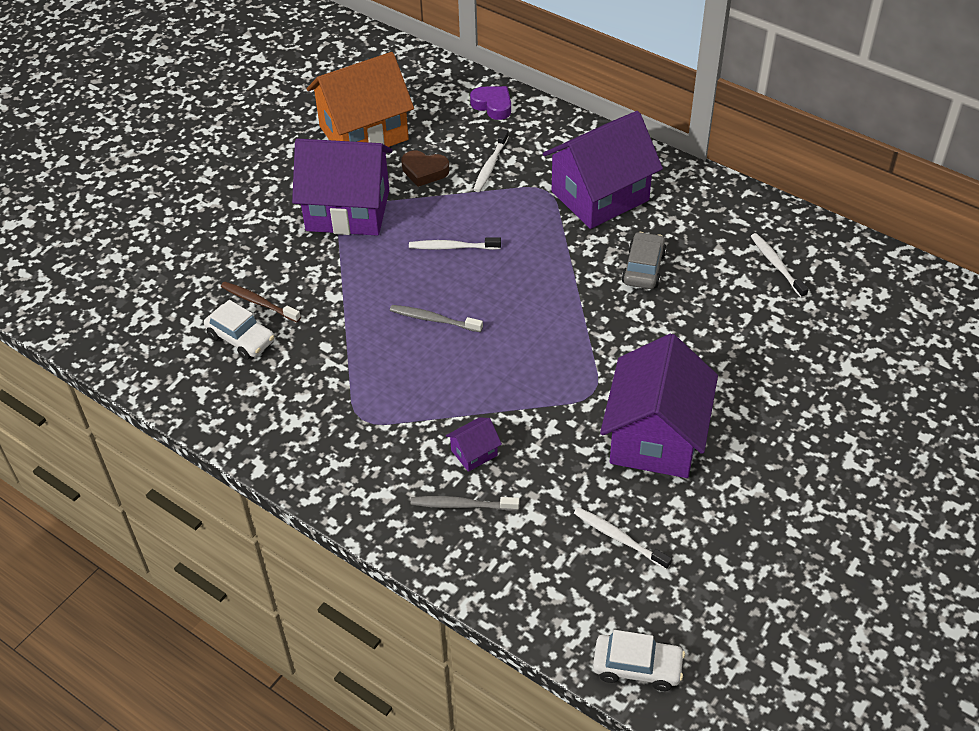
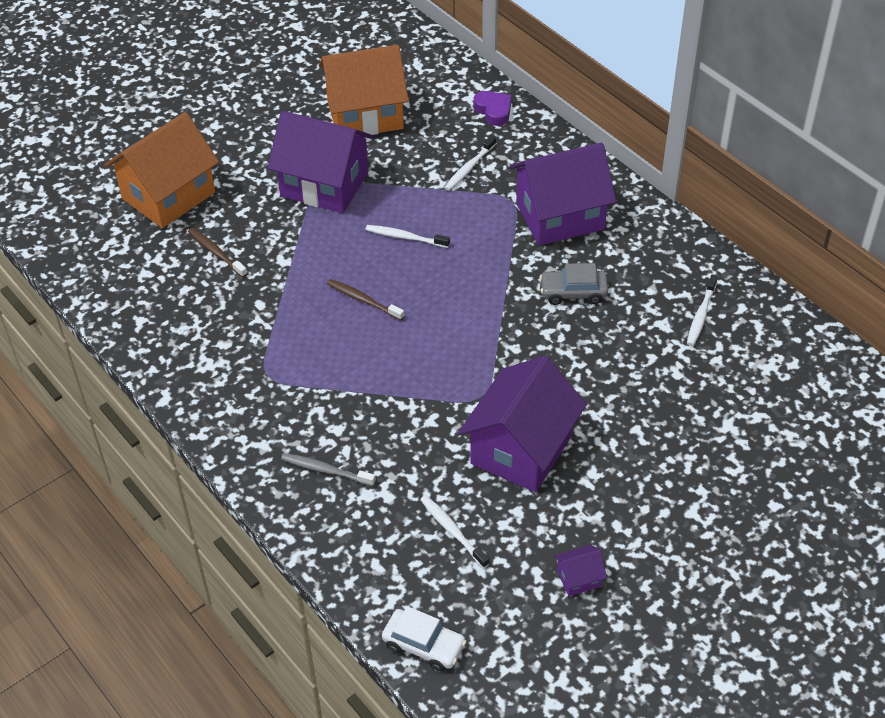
camera: 15 degrees right, 0 degrees up
white car [204,300,275,360] -> none
grey toothbrush [390,305,483,332] -> brown toothbrush [327,279,404,321]
brown heart [401,150,449,187] -> none
purple house [446,417,502,472] -> purple house moved to [554,545,607,596]
grey car [622,232,667,289] -> grey car turned 120 degrees counterclockwise [540,263,608,305]
white toothbrush [751,233,809,298] -> white toothbrush turned 150 degrees counterclockwise [687,275,718,346]
none -> orange house [105,112,219,228]

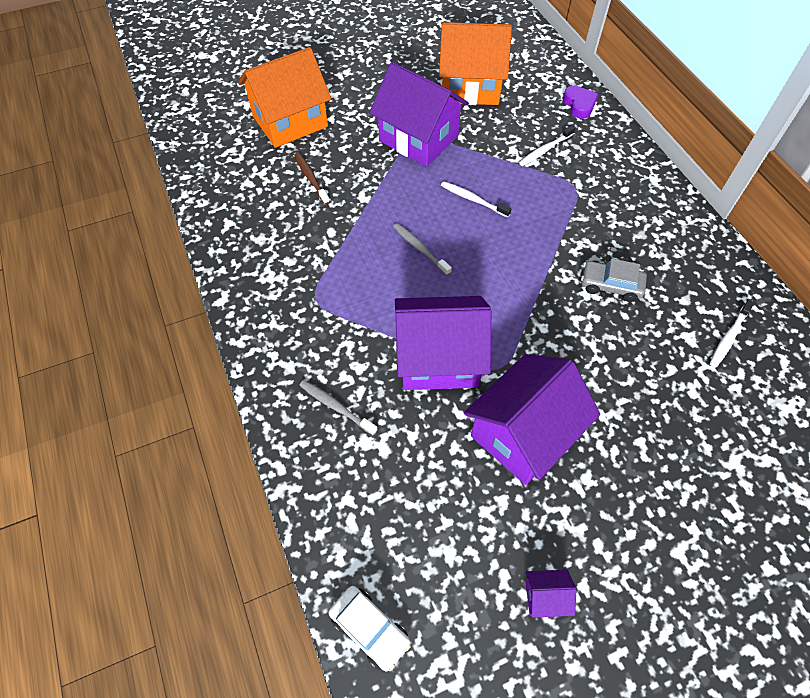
camera: 15 degrees right, 10 degrees up
brown toothbrush [327,279,404,321] -> grey toothbrush [393,223,452,276]
white toothbrush [420,495,490,568] -> none
purple house [510,143,616,246] -> purple house moved to [395,296,491,390]

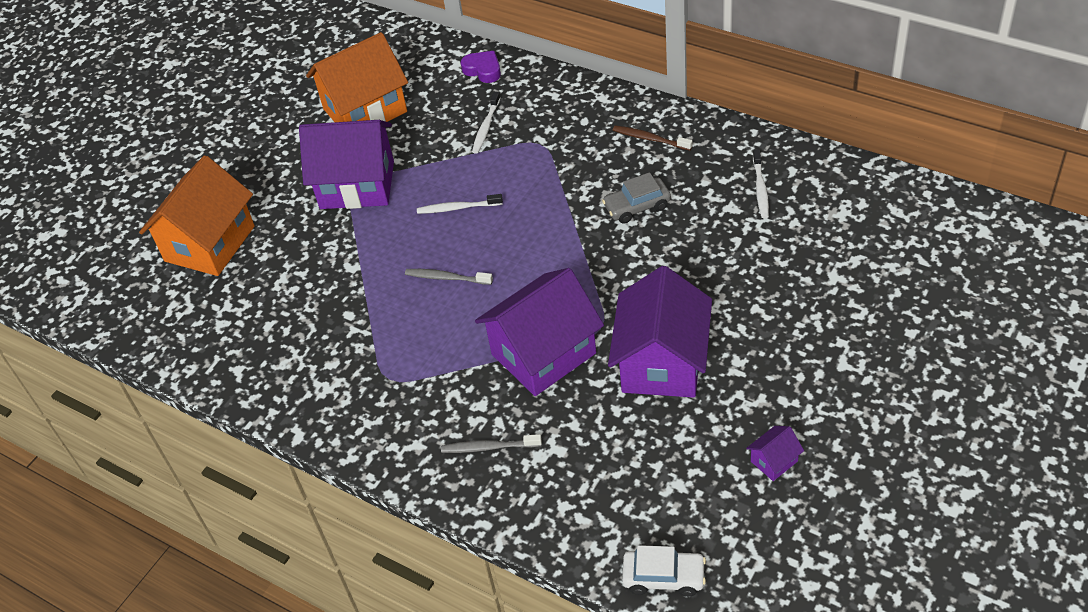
camera: 30 degrees left, 10 degrees down
brown toothbrush [294,152,330,205] -> brown toothbrush moved to [613,126,692,151]

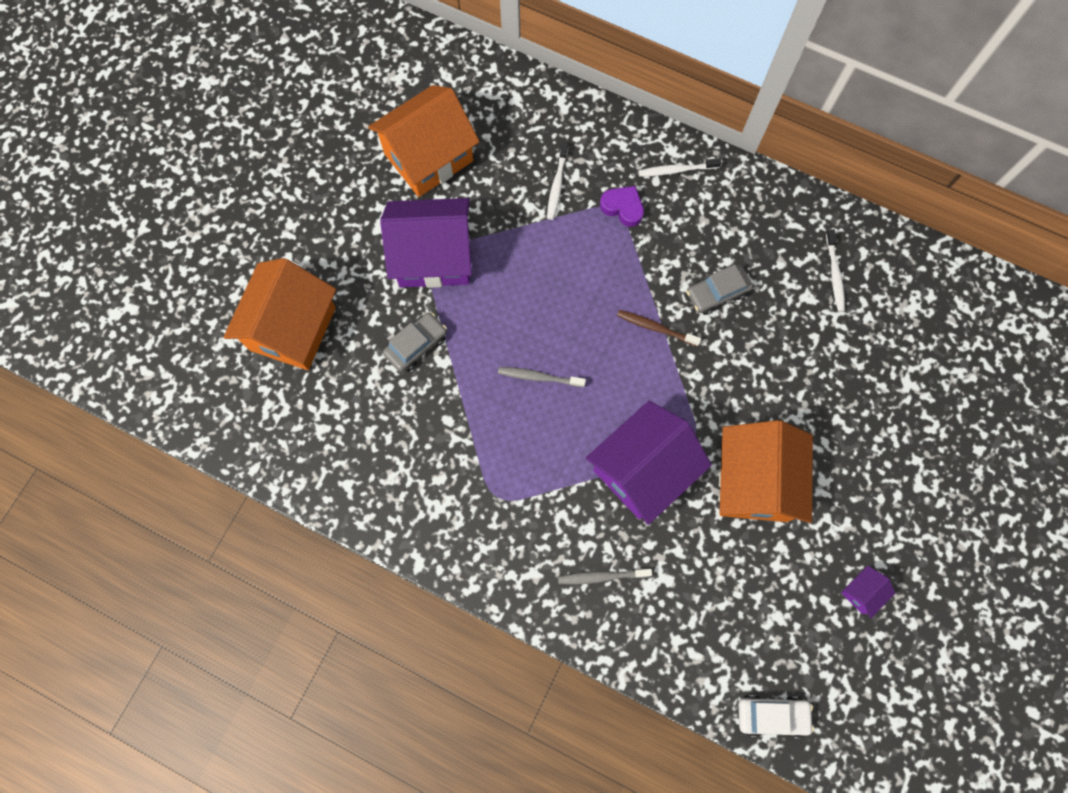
camera: 10 degrees left, 25 degrees up
white toothbrush [417,194,503,214] -> white toothbrush moved to [638,158,721,176]
purple heart [461,51,501,83] -> purple heart moved to [600,186,644,227]
purple house [608,266,712,398] -> orange house [719,420,813,523]
brown toothbrush [613,126,692,151] -> brown toothbrush moved to [617,310,701,347]
none -> grey car [383,313,447,372]

